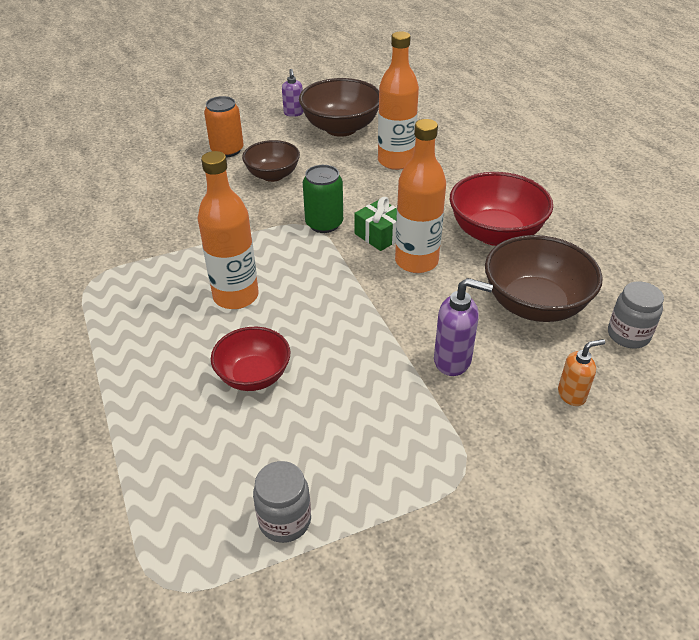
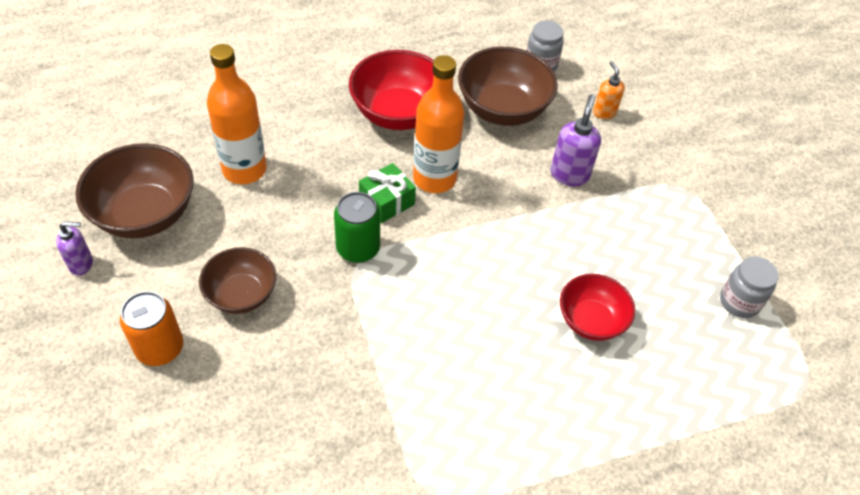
camera: 90 degrees left, 10 degrees up
orange bottle [198,151,259,309] -> none

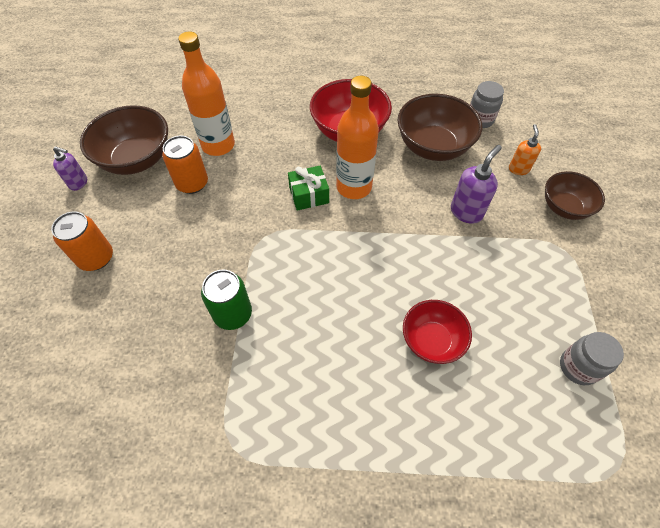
camera: 25 degrees right, 5 degrees up
brown bowl [199,247,276,314] -> brown bowl moved to [545,171,605,220]
green can [334,192,380,263] -> green can moved to [201,269,252,330]
none -> orange can [162,136,208,194]

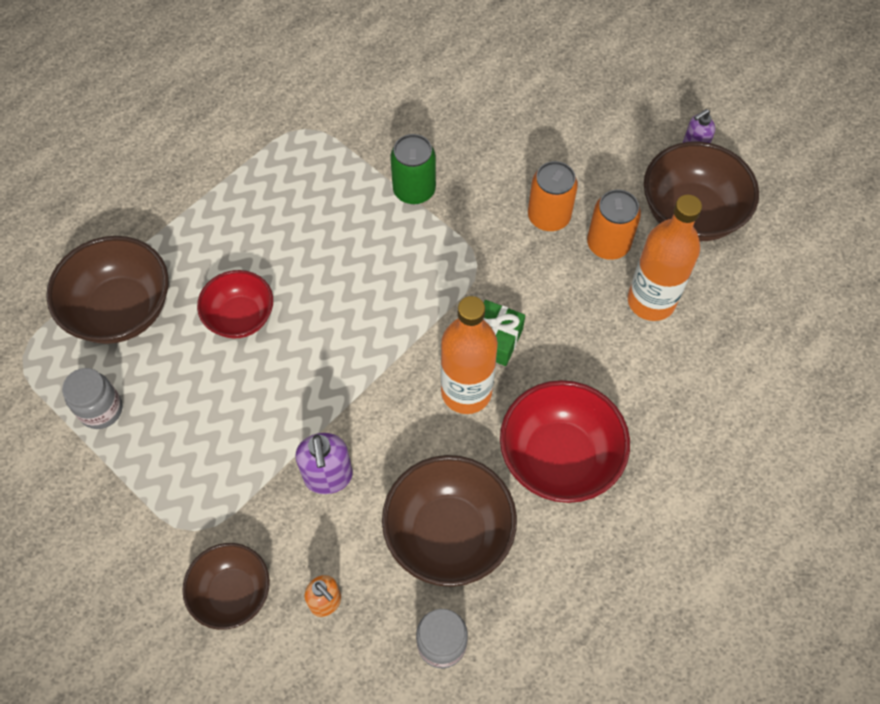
camera: 130 degrees right, 5 degrees up
orange can [51,212,113,271] -> orange can moved to [528,161,578,231]
none -> brown bowl [46,236,169,344]

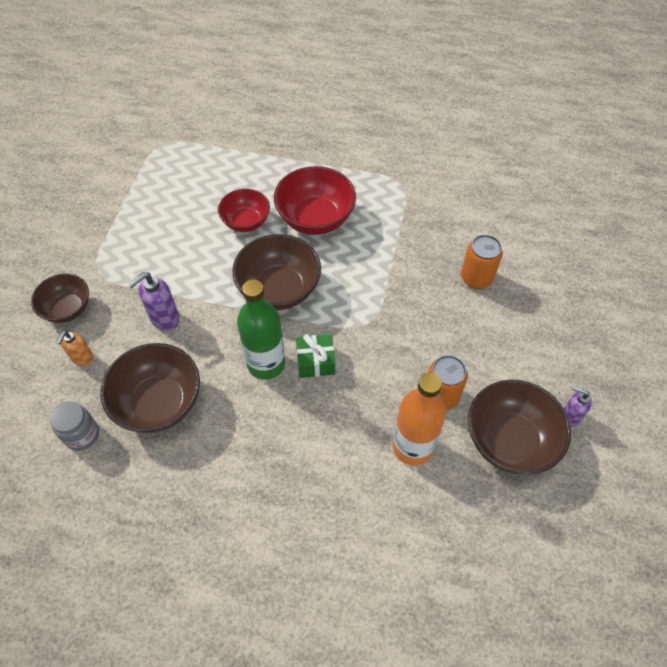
camera: 60 degrees right, 5 degrees down
brown bowl [46,236,169,344] -> brown bowl moved to [232,234,321,310]
grey jar [62,368,123,429] -> none
green can [390,134,436,204] -> none
orange bottle [441,296,498,414] -> green bottle [237,279,285,380]
red bowl [500,380,630,503] -> red bowl moved to [274,166,356,235]
orange can [528,161,578,231] -> orange can moved to [461,235,503,289]

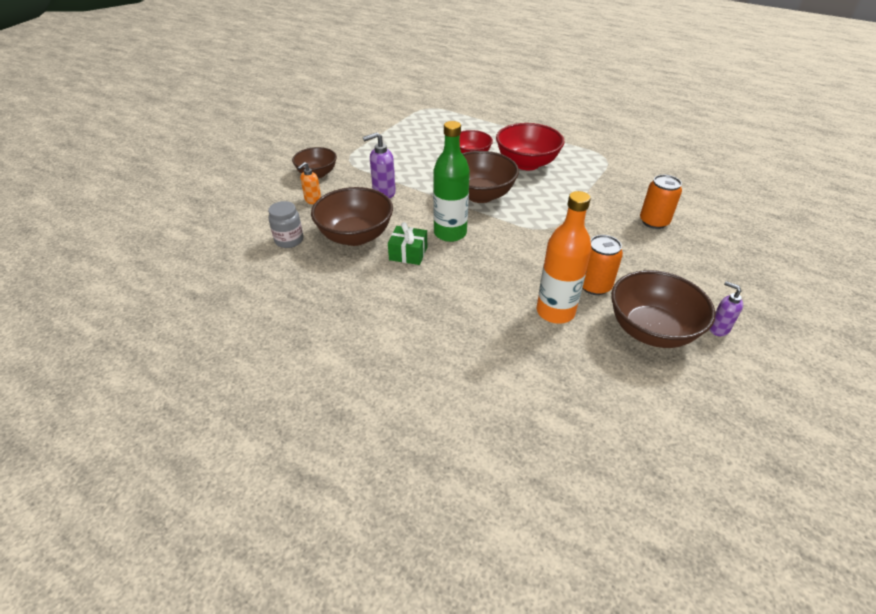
camera: 20 degrees right, 15 degrees down
green gift [296,334,335,378] -> green gift moved to [388,222,427,265]

